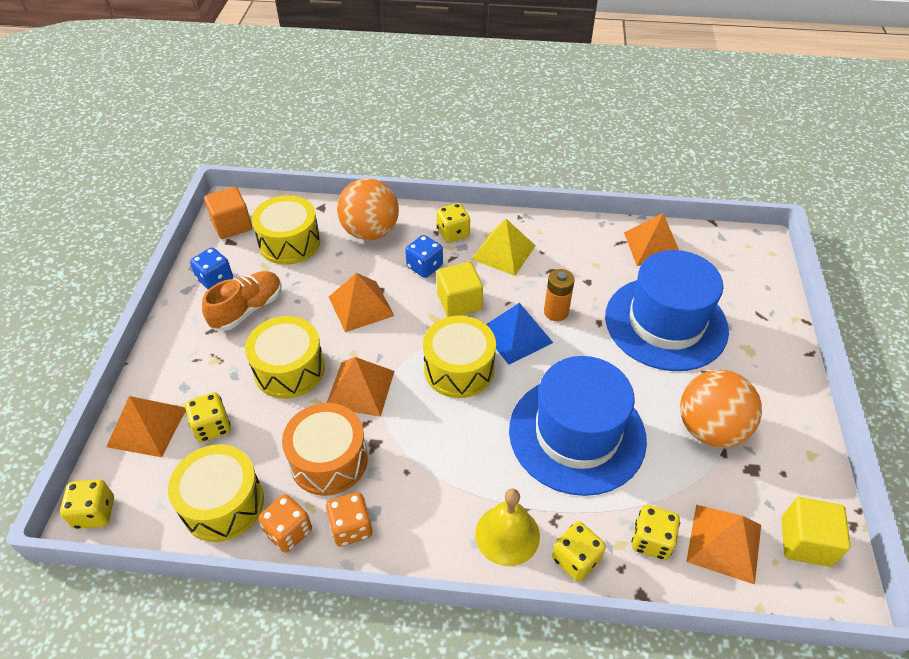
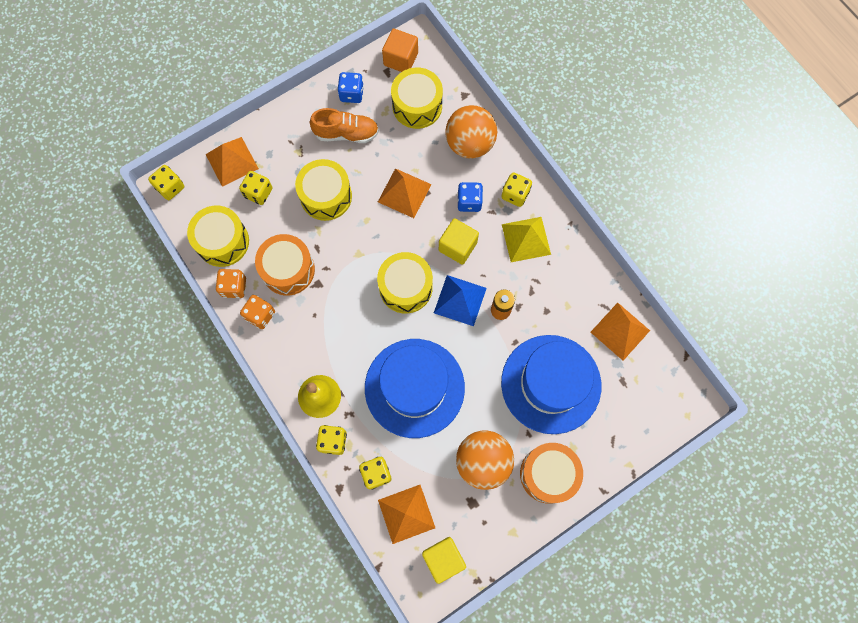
camera: 50 degrees right, 25 degrees up
orange pyramid [327,357,394,417] -> none
none -> orange drum [520,443,583,504]

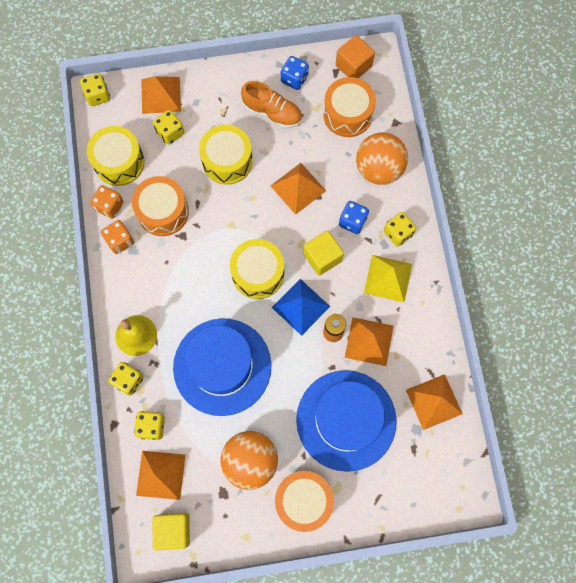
camera: 25 degrees right, 0 degrees up
yellow drum [391,68,443,129] -> orange drum [323,77,376,137]
none -> orange pyramid [345,317,393,366]

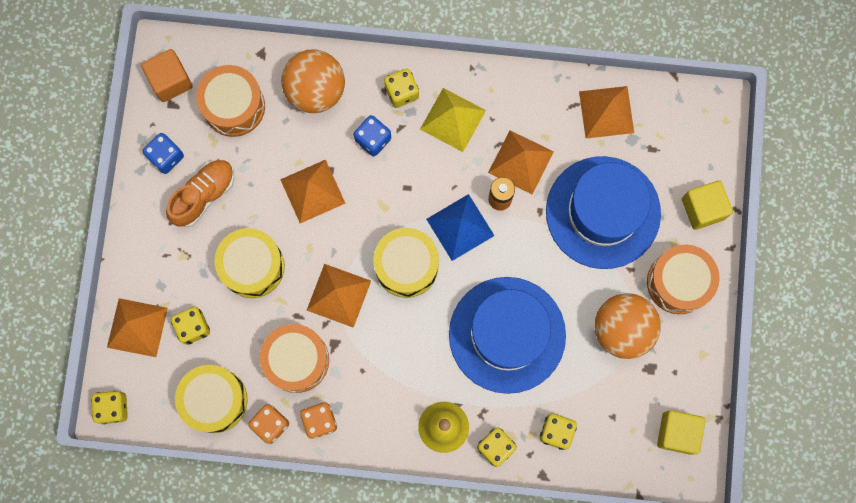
camera: 75 degrees left, 5 degrees up
orange pyramid [136,451,186,500] -> orange pyramid moved to [307,264,371,328]
yellow cube [303,230,344,276] -> yellow cube moved to [682,181,733,230]

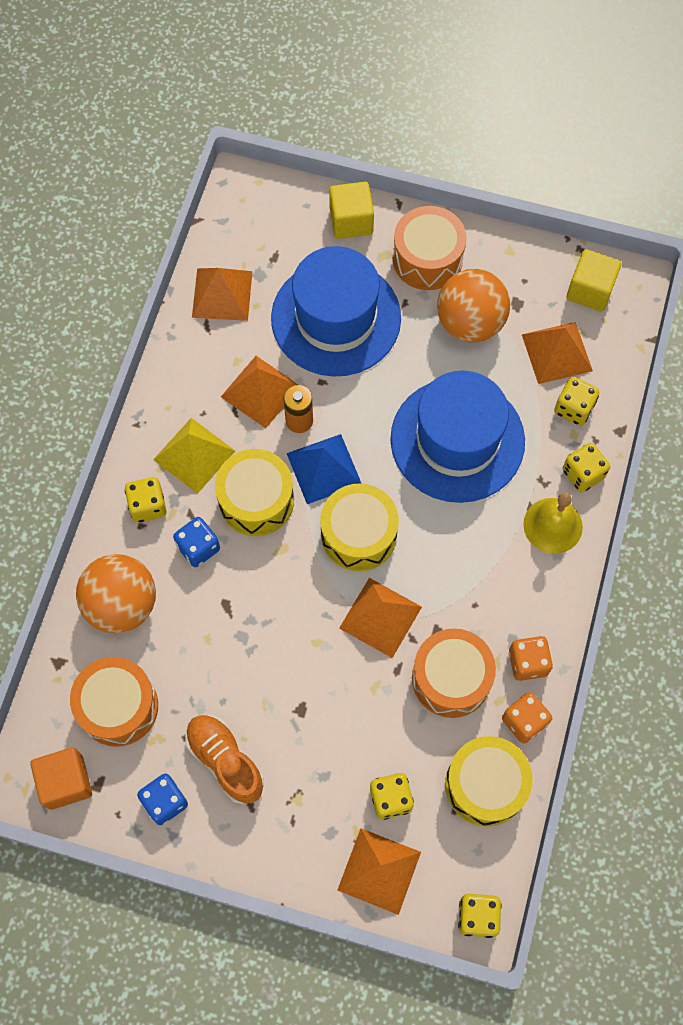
camera: 80 degrees left, 10 degrees down
yellow drum [215,228,285,298] -> yellow drum moved to [215,449,294,536]
orange pyramid [280,160,345,223] -> orange pyramid moved to [522,322,593,384]

